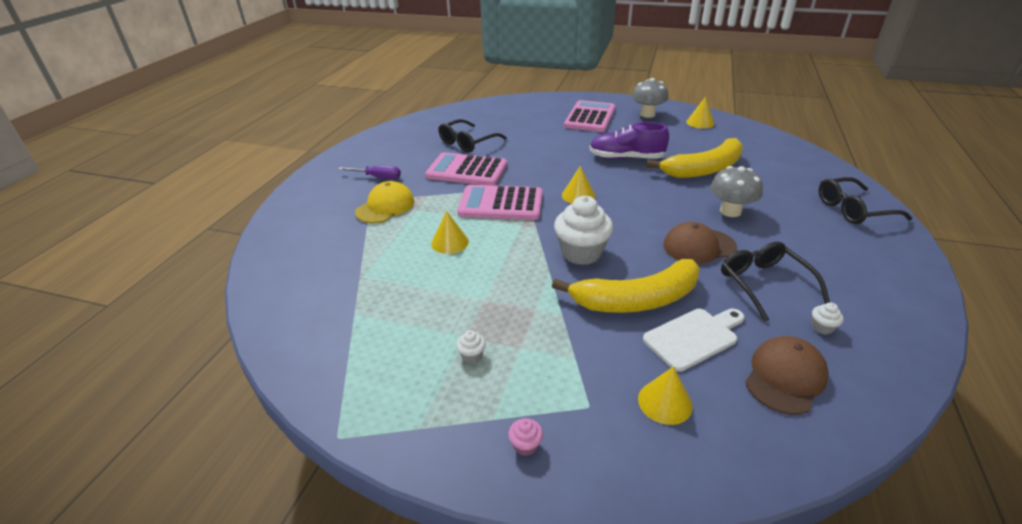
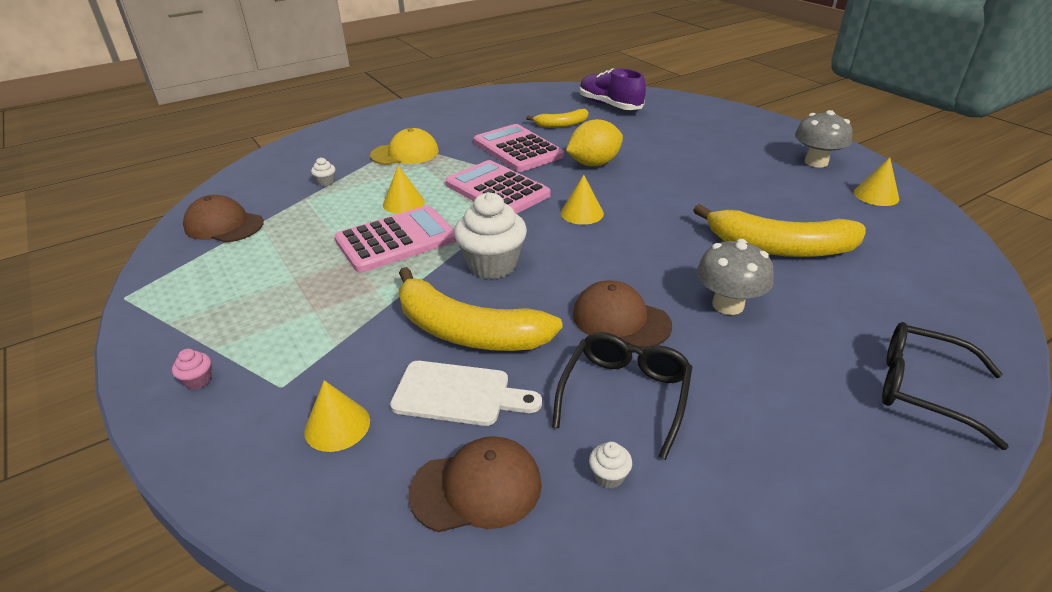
camera: 40 degrees right, 0 degrees up
purple screwdriver [338,166,401,179] -> none
black glasses [438,119,507,153] -> yellow banana [526,109,588,128]
white cupcake [456,330,486,363] -> white cupcake moved to [311,157,335,186]
pink calculator [564,100,616,132] -> pink calculator moved to [335,206,456,273]
purple shoe [589,122,669,159] -> purple shoe moved to [580,68,646,110]
none -> brown cap [183,195,264,243]
none -> yellow lemon [566,119,623,166]

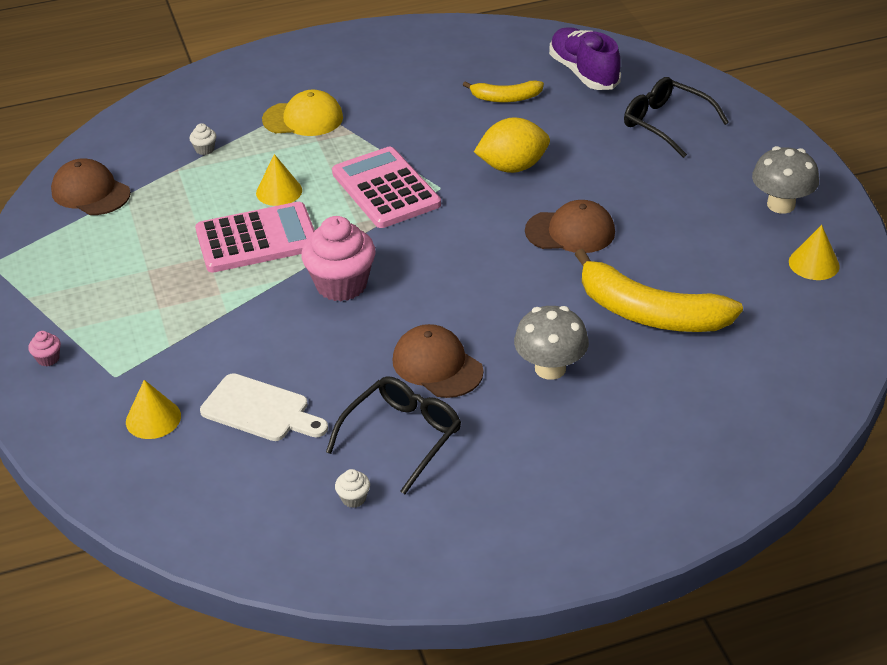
camera: 15 degrees right, 5 degrees up
yellow banana [398,267,563,351] -> none
brown cap [408,436,542,532] -> brown cap moved to [525,200,615,253]
white cupcake [454,192,527,279] -> pink cupcake [301,216,376,301]
pink calculator [474,124,564,172] -> none
yellow cone [561,175,604,225] -> none
black glasses [882,322,1009,450] -> black glasses moved to [624,77,729,158]

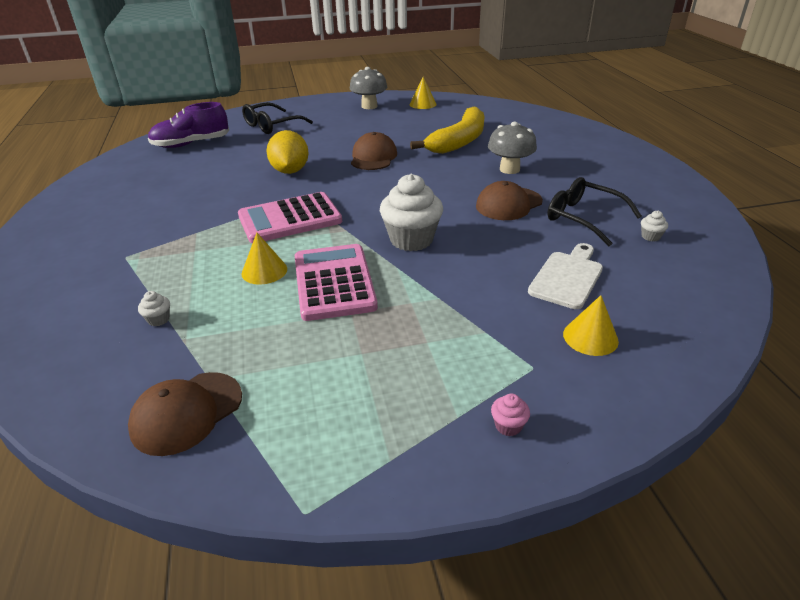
camera: 85 degrees left, 5 degrees down
yellow cap [262,90,343,136] -> none
pink cupcake [301,216,376,301] -> white cupcake [380,174,443,251]
yellow banana [463,80,544,102] -> none

